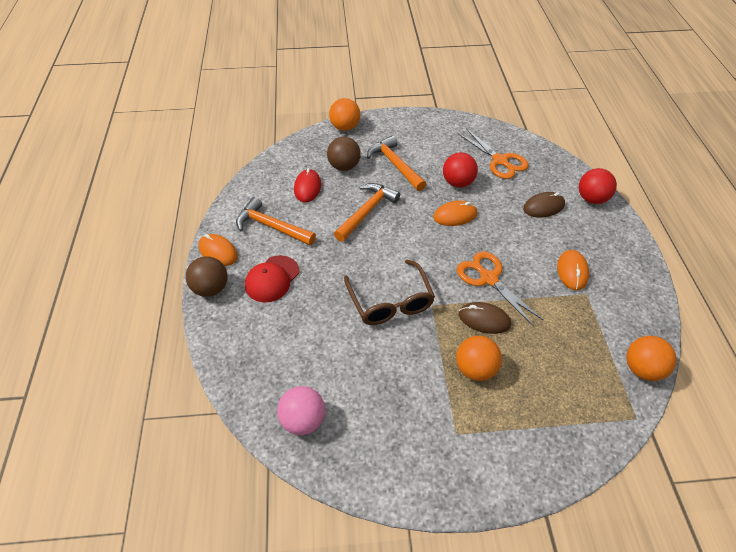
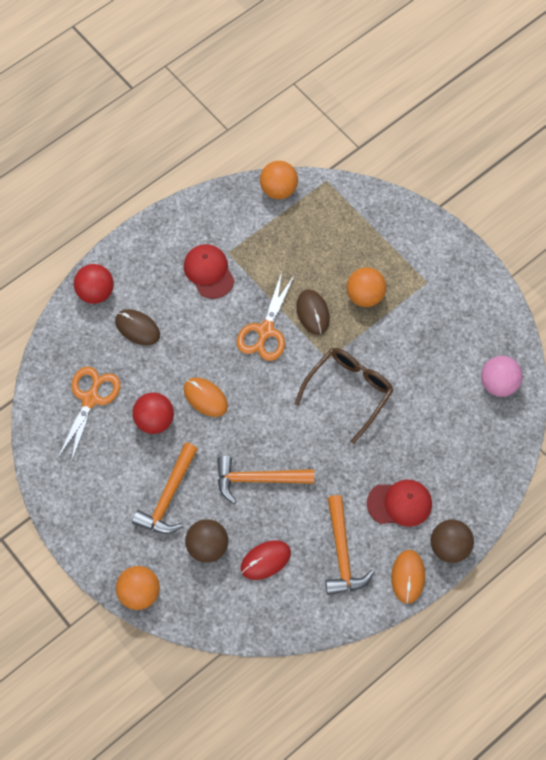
camera: 125 degrees left, 15 degrees up
orange mouse [557,250,589,290] -> red cap [184,244,235,299]

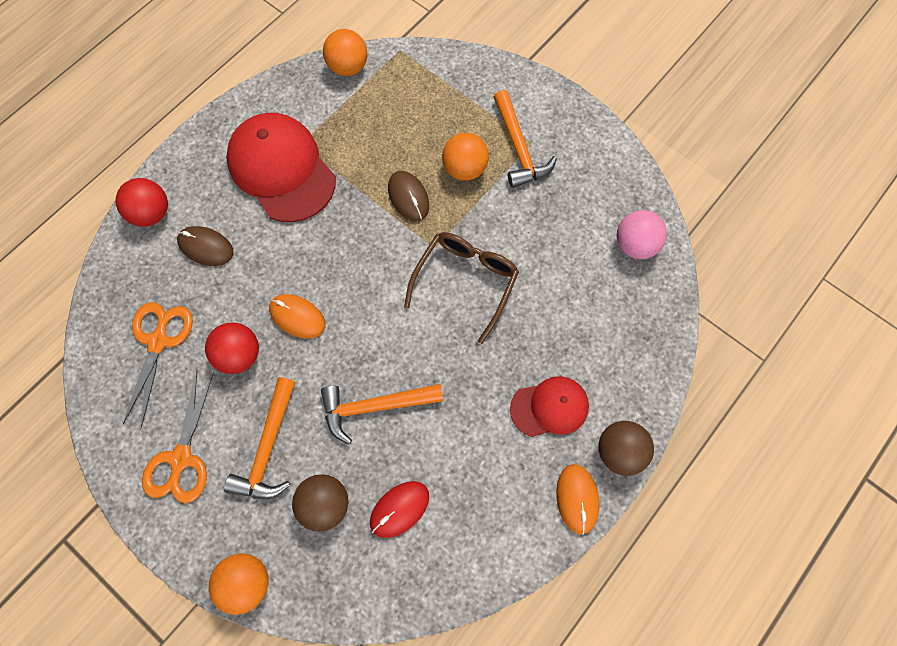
camera: 10 degrees left, 5 degrees up
red cap [184,244,235,299] -> red cap [226,113,336,222], size x1.76
orange scissors [237,272,295,361] -> orange scissors moved to [142,371,214,503]
orange hammer [325,495,375,595] -> orange hammer moved to [494,90,557,188]

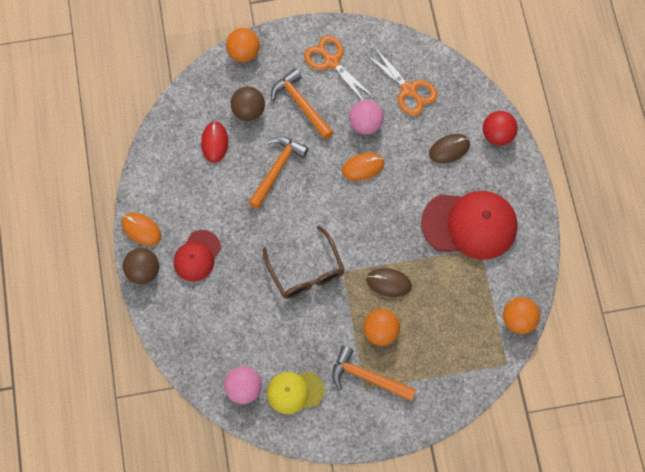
camera: 130 degrees right, 0 degrees up
red ball [205,323,259,374] -> pink ball [349,100,384,134]
none -> yellow cap [267,372,324,414]

